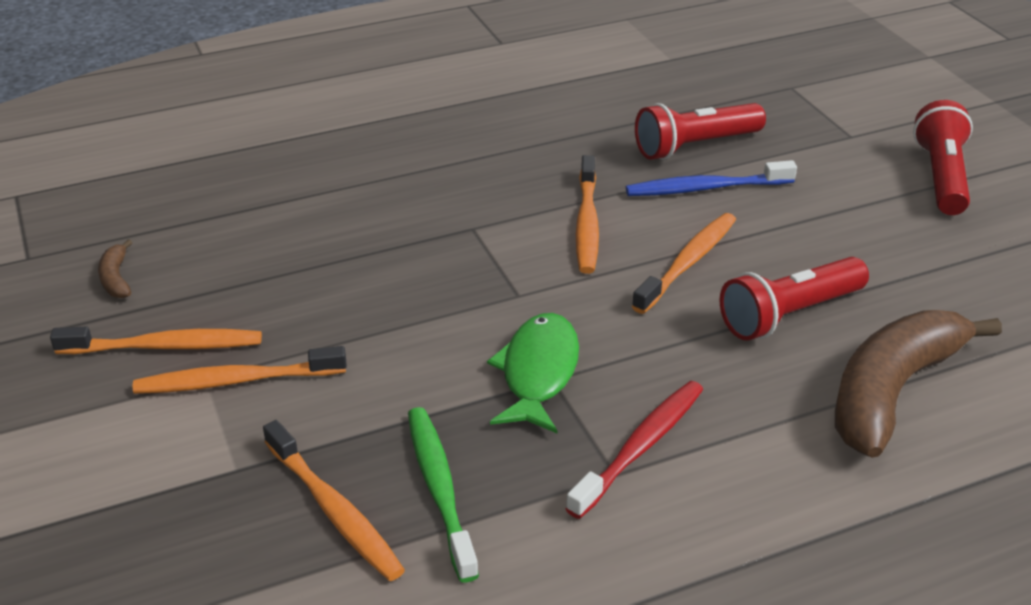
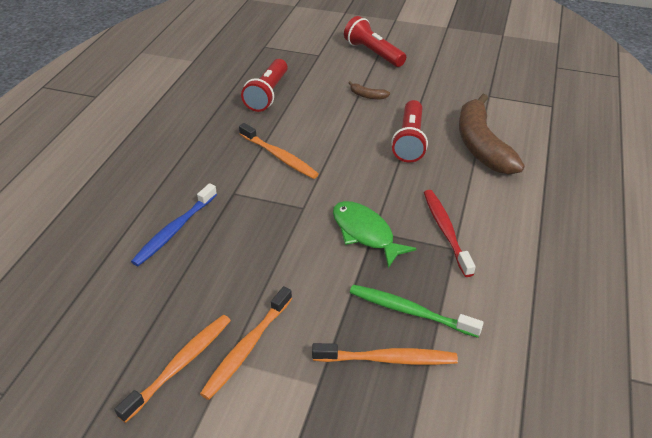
camera: 50 degrees left, 5 degrees up
brown banana [98,239,132,298] -> brown banana moved to [349,81,390,99]
blue toothbrush [626,160,797,196] -> blue toothbrush moved to [131,183,217,266]
orange toothbrush [632,213,736,314] -> none

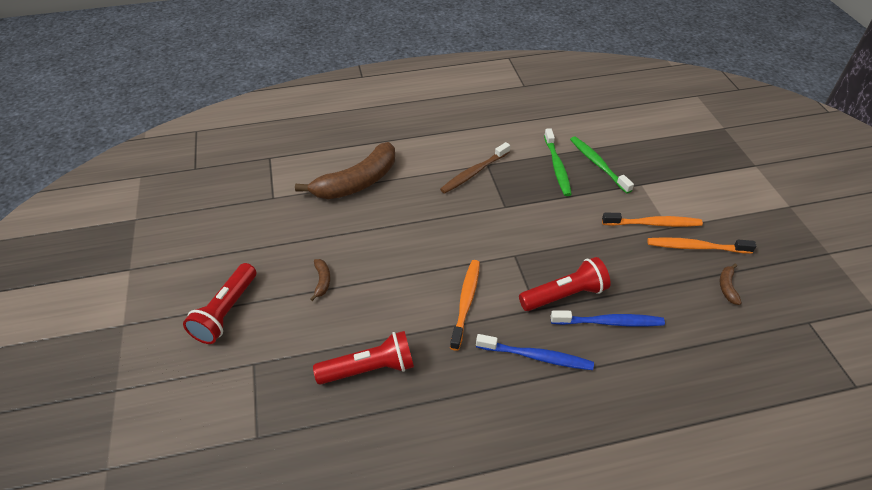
camera: 120 degrees left, 5 degrees up
orange toothbrush [312,343,458,365] -> green toothbrush [570,136,634,194]
green fish [333,201,417,268] -> none
red flashlight [391,100,428,162] -> red flashlight moved to [519,257,611,311]
red toothbrush [424,190,476,277] -> brown toothbrush [440,142,510,194]
none -> blue toothbrush [476,334,594,370]
none -> brown banana [720,263,742,305]

